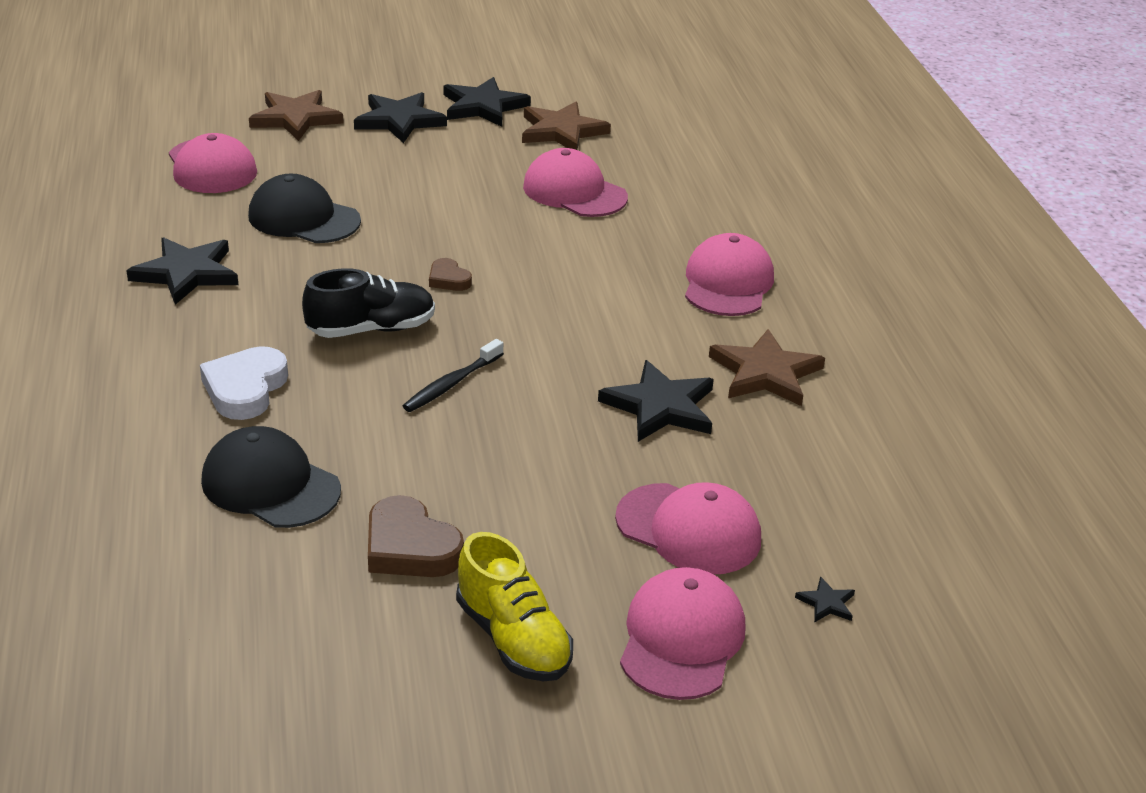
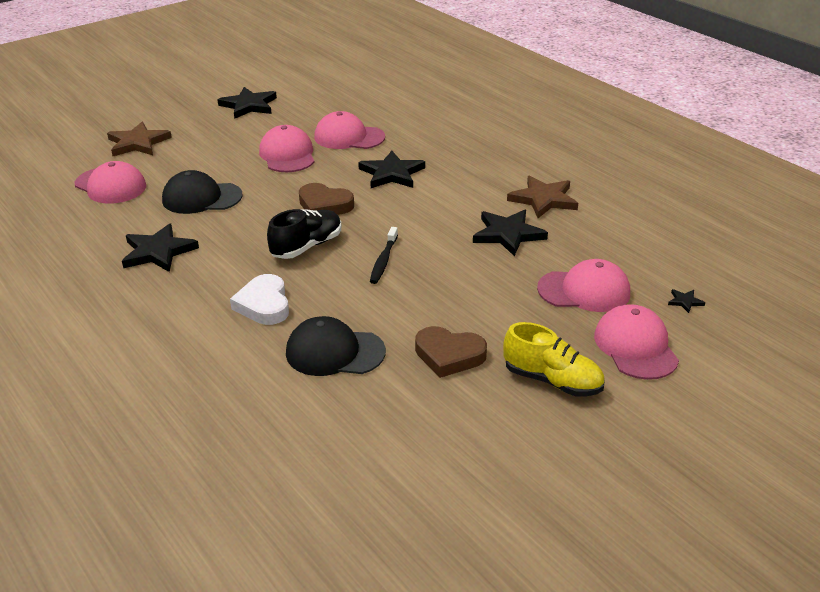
camera: 25 degrees left, 0 degrees up
black star [354,92,447,143] -> black star moved to [358,151,425,188]
brown heart [429,258,472,291] -> brown heart [299,183,354,215], size x1.78
brown star [522,102,611,150] -> none
pink cap [685,233,774,316] -> pink cap moved to [259,125,314,172]

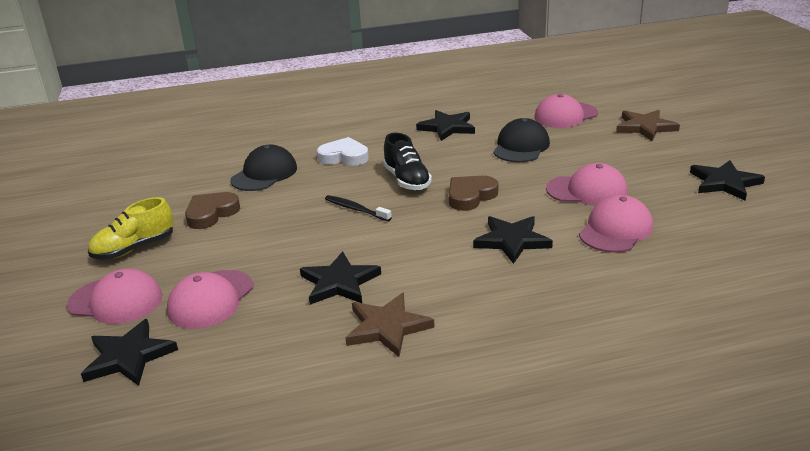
camera: 115 degrees right, 5 degrees down
black star [668,289,705,313] -> black star [81,319,178,386], size x2.29

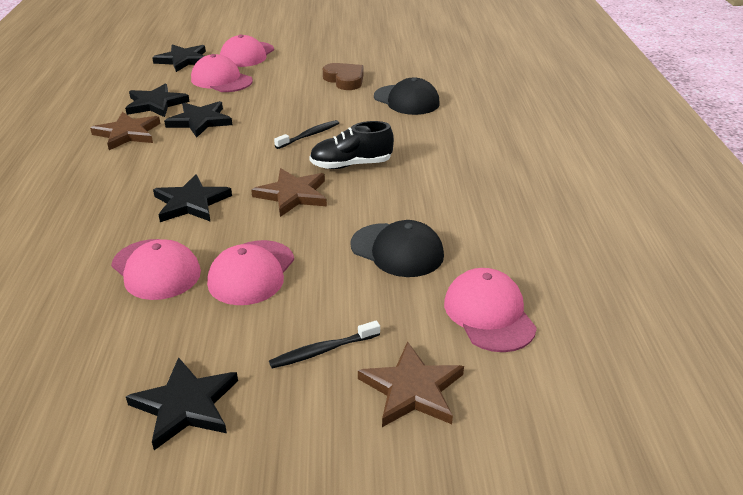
camera: 100 degrees right, 5 degrees up
yellow shoe [88,197,174,260] -> none
white heart [317,137,369,166] -> none
black star [416,110,475,141] -> black star moved to [125,83,190,117]
brown heart [449,176,498,211] -> brown star [251,168,327,217]
none -> black toothbrush [269,321,380,369]

